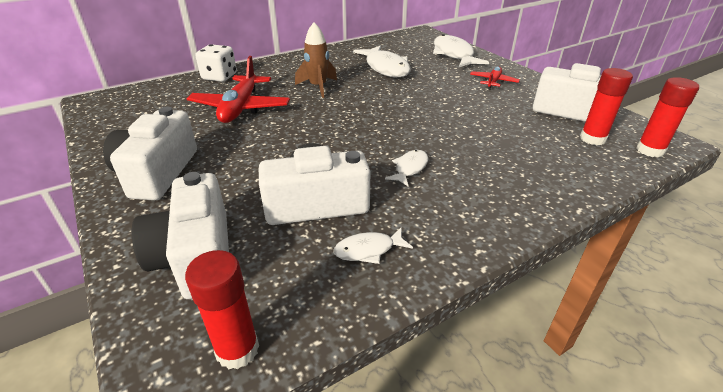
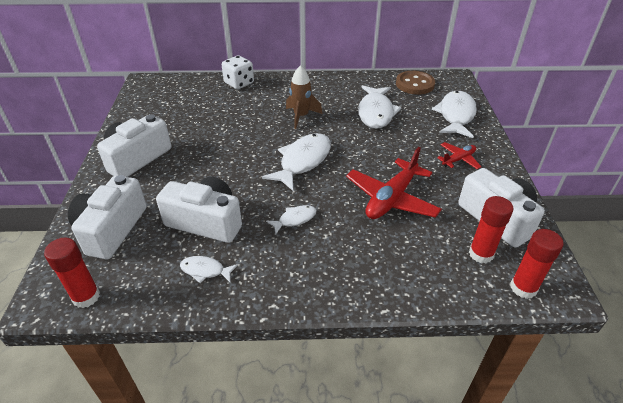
camera: 30 degrees right, 5 degrees up
red plane [187,56,290,123] -> red plane moved to [346,147,442,219]
none -> white fish [262,133,331,191]
none -> brown button [396,71,435,95]

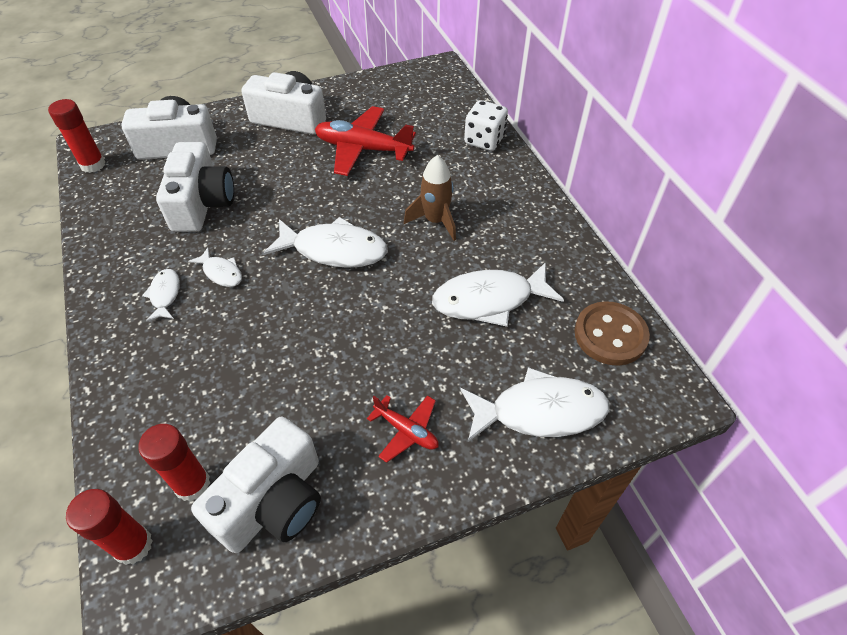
camera: 70 degrees right, 10 degrees up
white fish [180,256,238,283] -> white fish moved to [142,269,180,322]
red plane [346,147,442,219] -> red plane moved to [315,106,416,176]

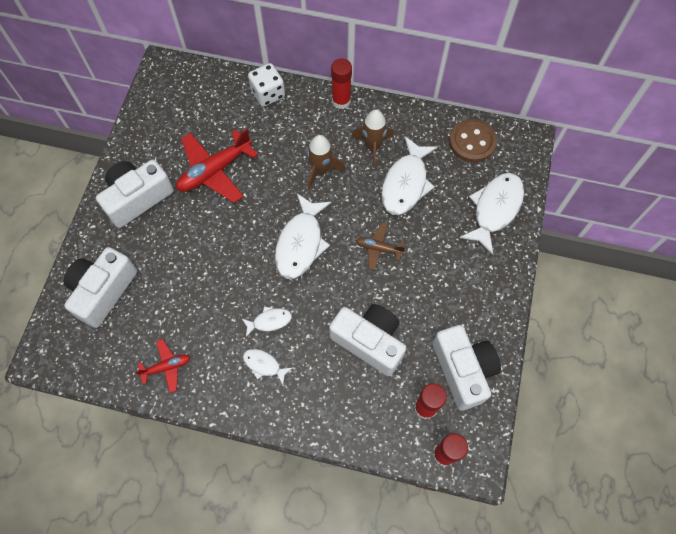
camera: 55 degrees left, 15 degrees up
red glue stick [48,99,105,173] -> red glue stick moved to [331,58,352,109]
white camera [156,142,234,232] -> white camera moved to [329,304,406,376]
white fish [263,217,388,268] -> white fish turned 150 degrees clockwise [275,194,332,279]
red plane [367,395,439,463] -> red plane moved to [134,339,190,393]
none -> brown rocket [351,110,394,168]
none -> brown plane [356,223,405,270]

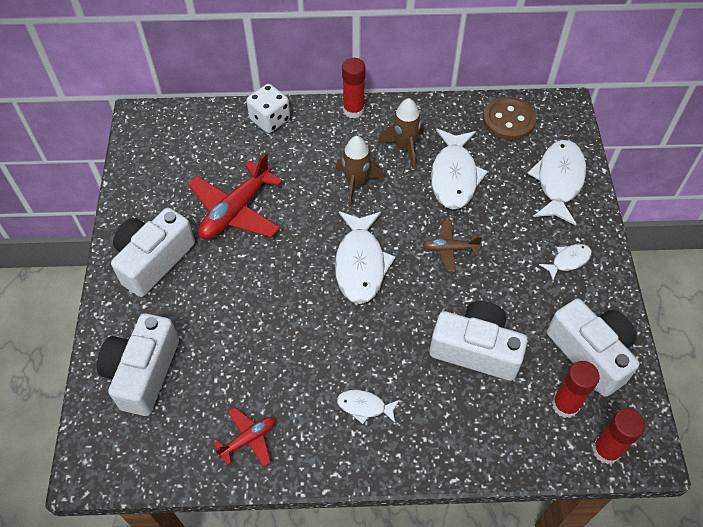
camera: 15 degrees left, 10 degrees down
white fish [241,306,292,337] -> white fish moved to [539,244,592,280]

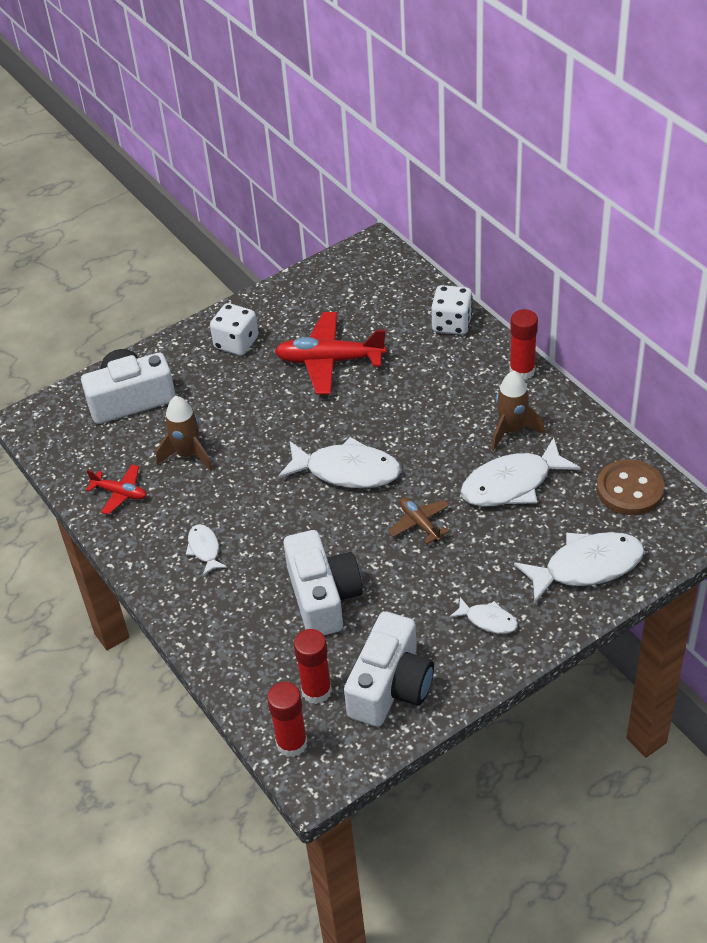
camera: 60 degrees right, 10 degrees down
white camera [111,208,195,297] -> white dice [210,303,258,356]
white fish [335,212,396,304] -> white fish turned 135 degrees counterclockwise [278,437,401,488]
brown rocket [336,136,384,207] -> brown rocket moved to [156,396,212,471]

